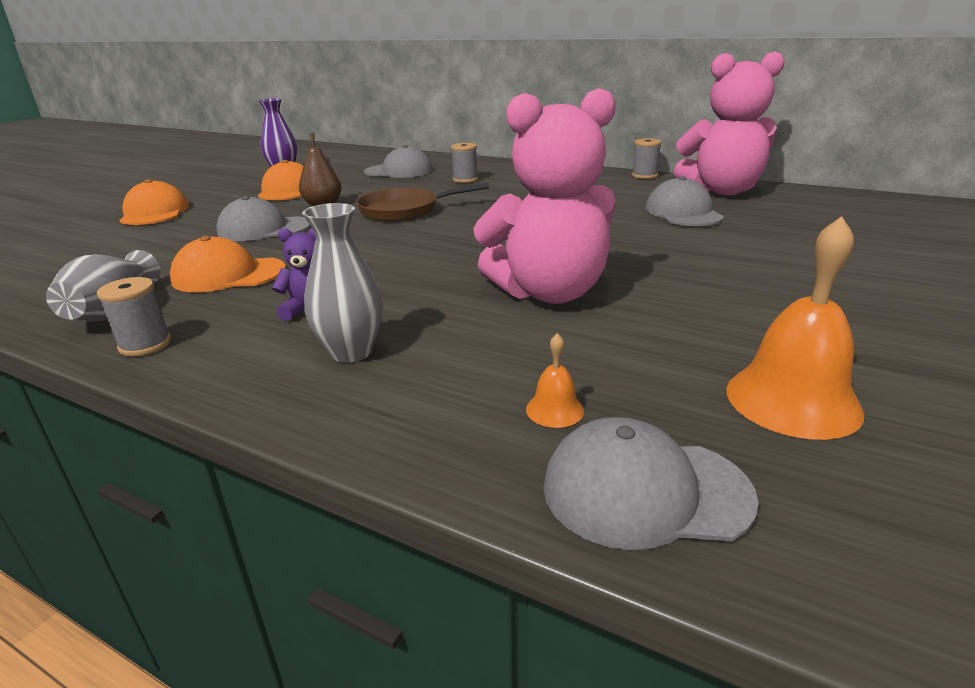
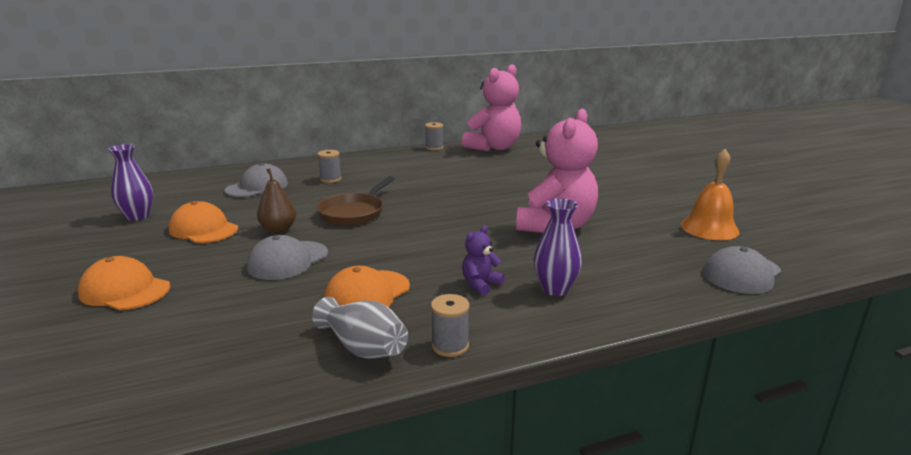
camera: 50 degrees left, 5 degrees down
grey vase [302,203,383,363] -> purple vase [533,198,582,296]
orange bell [526,333,584,428] -> none
grey cap [645,176,724,226] -> none

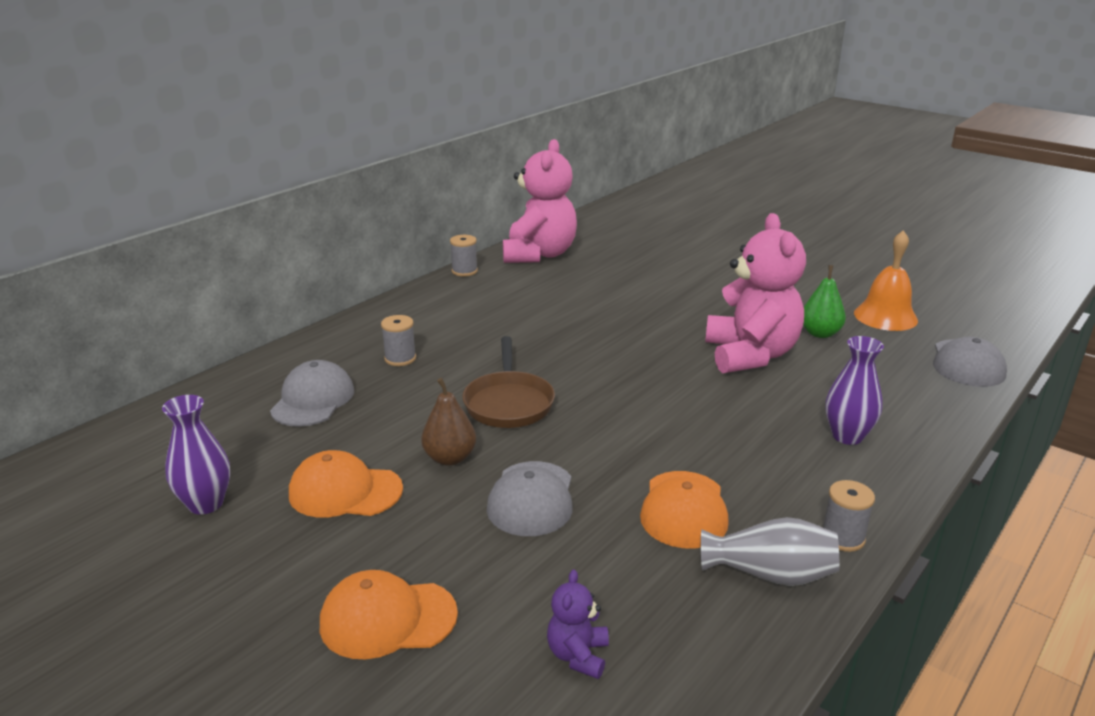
camera: 30 degrees left, 5 degrees up
purple teddy bear [462,225,505,295] -> purple teddy bear moved to [547,569,609,679]
none -> green pear [803,265,846,338]

